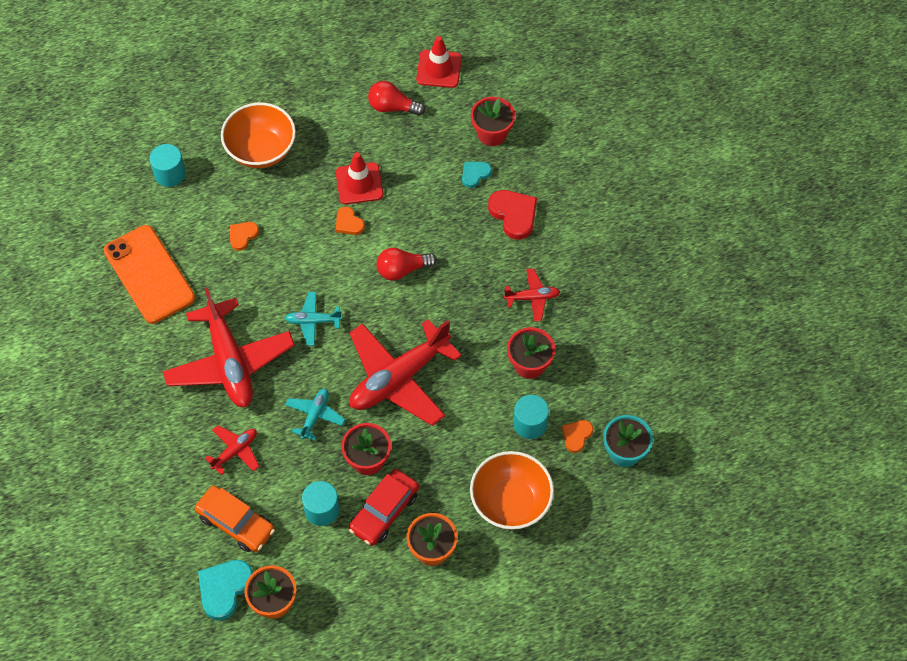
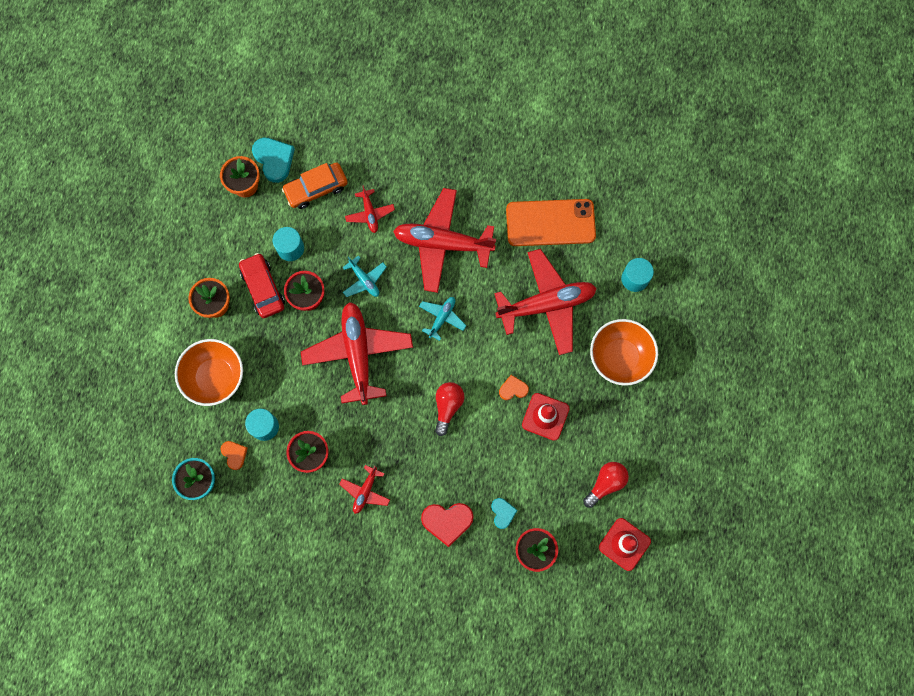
camera: 120 degrees right, 15 degrees up
orange heart [230,222,259,251] -> red plane [494,249,597,355]

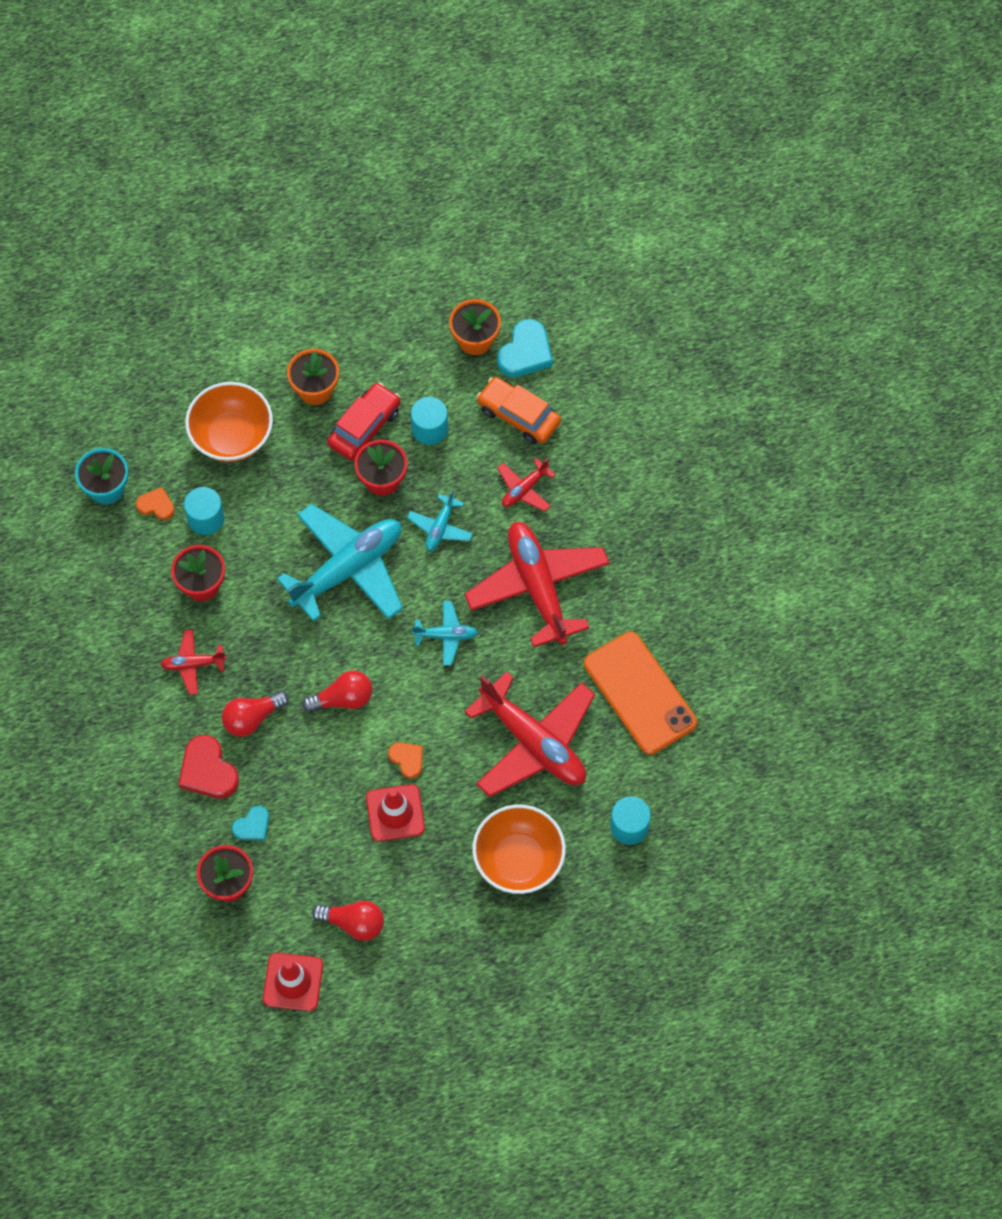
camera: 60 degrees right, 10 degrees down
orange heart [221,441,248,470] -> orange heart turned 105 degrees counterclockwise [136,487,175,520]
red plane [301,302,413,405] -> turquoise plane [277,504,403,622]
none -> red light bulb [222,691,289,737]

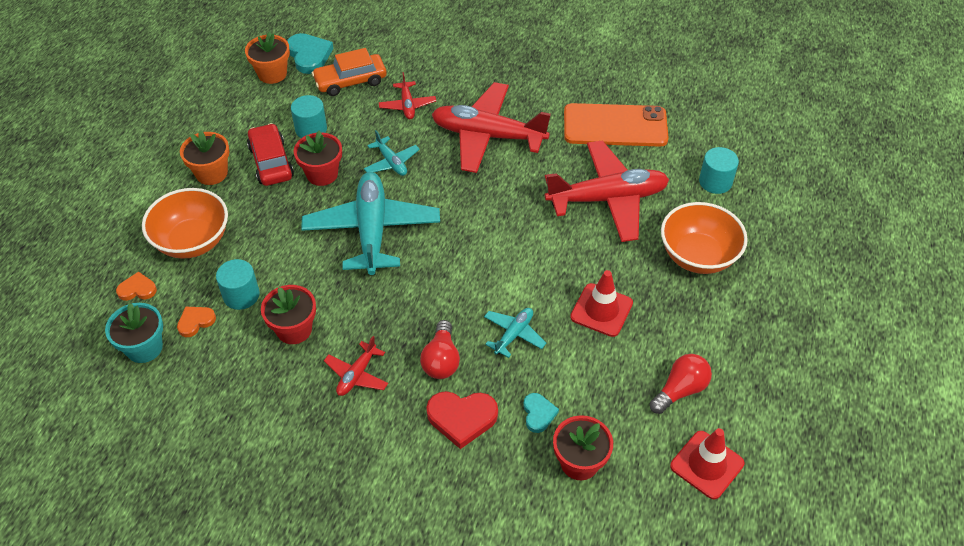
camera: 55 degrees left, 15 degrees down
red light bulb [302,671,372,713] -> none
orange heart [388,742,423,779] -> orange heart moved to [116,271,157,301]
turquoise plane [412,601,478,665] -> turquoise plane moved to [484,308,546,358]

